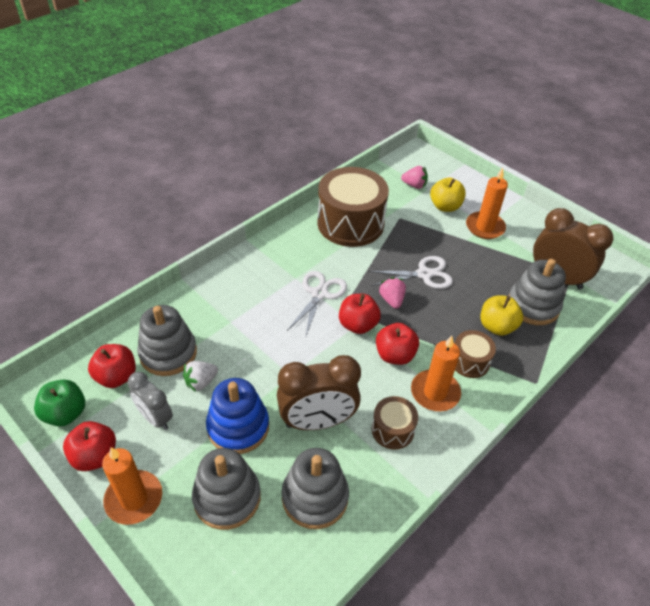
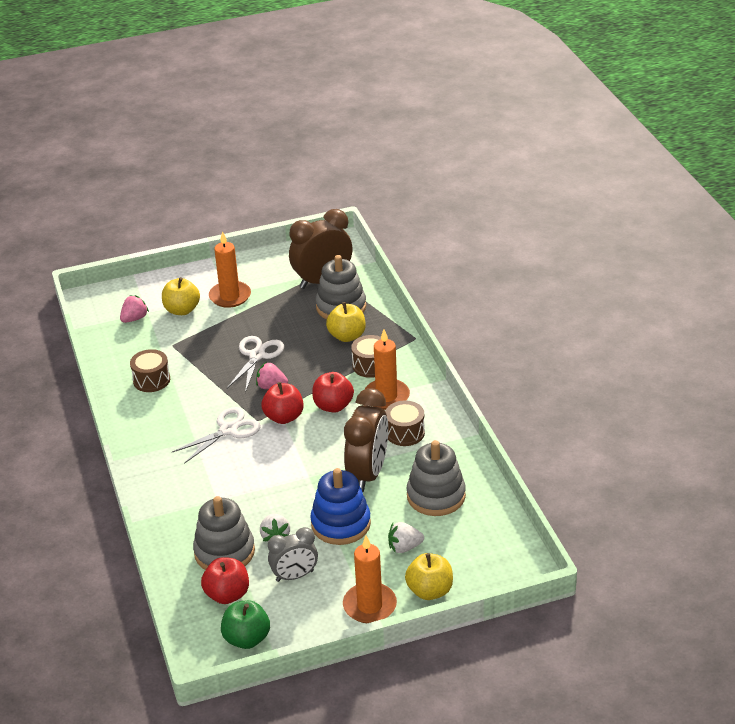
camera: 60 degrees left, 10 degrees down
red apple [63,421,116,471] -> none
grey stacking toy [192,448,261,530] -> white strawberry [388,522,424,553]
white scissors [287,271,347,338] -> white scissors turned 90 degrees clockwise [172,407,261,464]
brown drum [318,167,389,247] -> brown drum [130,349,170,392], size x0.49
none -> yellow apple [405,553,453,600]

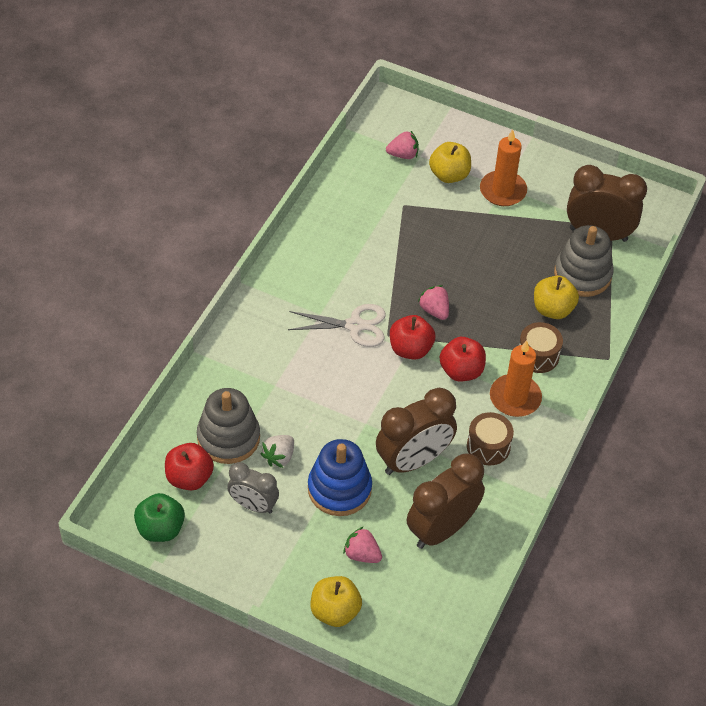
camera: 40 degrees right, 15 degrees up
brown drum [130,349,170,392] -> none
white scissors [227,336,284,393] -> none
orange candle [343,536,397,623] -> none
white strawberry [388,522,424,553] -> pink strawberry [343,526,382,563]
grey stacking toy [407,440,466,516] -> brown clock [407,453,485,549]

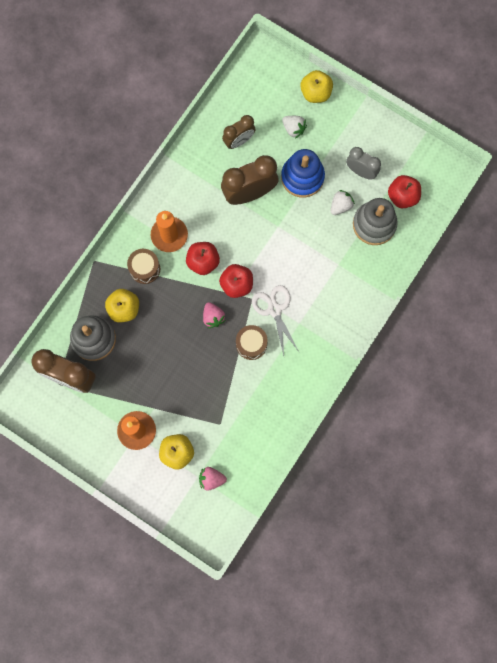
camera: 170 degrees left, 25 degrees up
green apple [134,493,185,542] -> none
white scissors [288,304,386,347] -> white scissors turned 60 degrees clockwise [252,285,299,356]
pink strawberry [343,526,382,563] -> white strawberry [282,116,307,139]
brown clock [407,453,485,549] -> brown clock [222,115,256,149], size x0.61
brown drum [467,412,514,465] -> brown drum moved to [236,325,268,360]

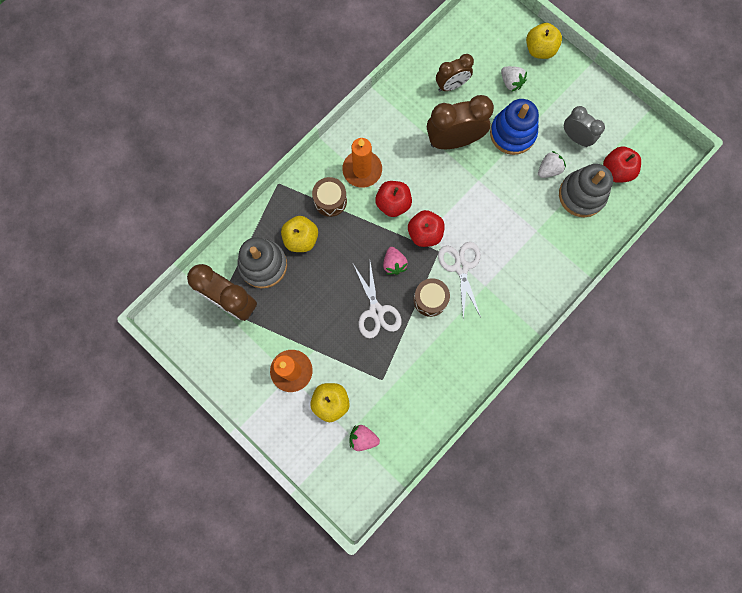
camera: 10 degrees right, 0 degrees up
none -> white scissors [353,262,402,338]

